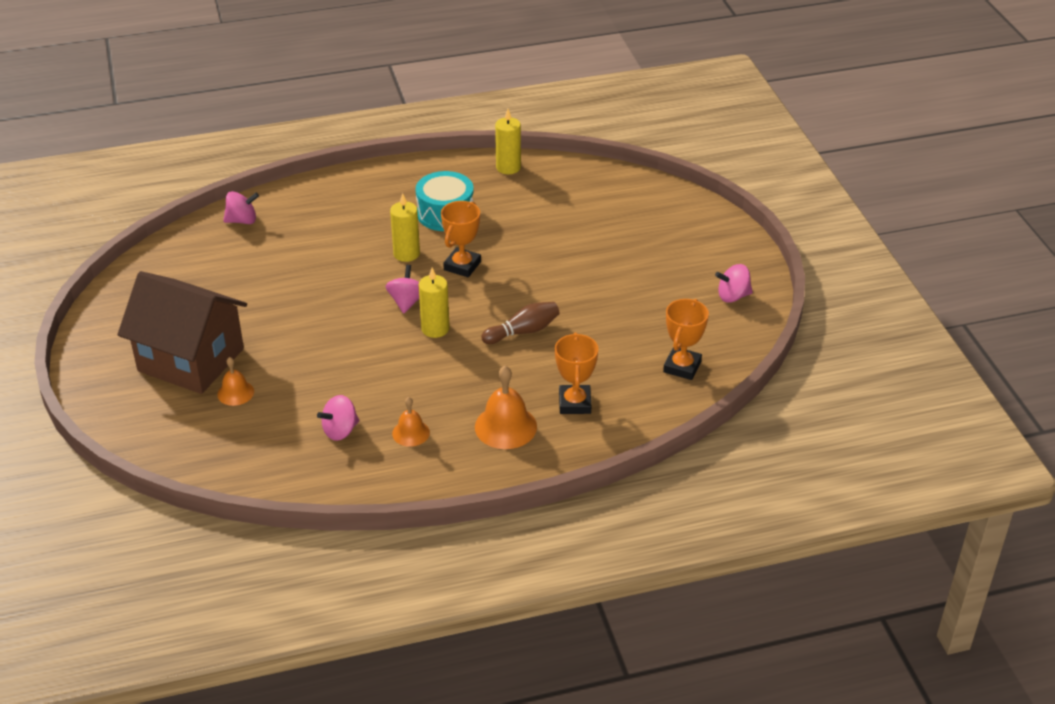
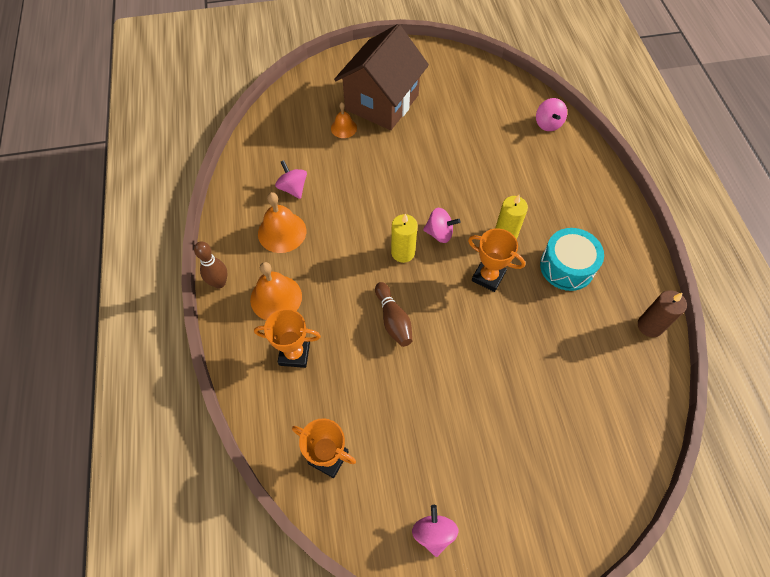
camera: 95 degrees right, 20 degrees up
orange bell [392,397,430,447] -> orange bell [258,192,306,253], size x1.67
yellow candle [495,109,521,174] -> brown candle [638,290,687,337]
none -> brown bowling pin [194,242,228,288]

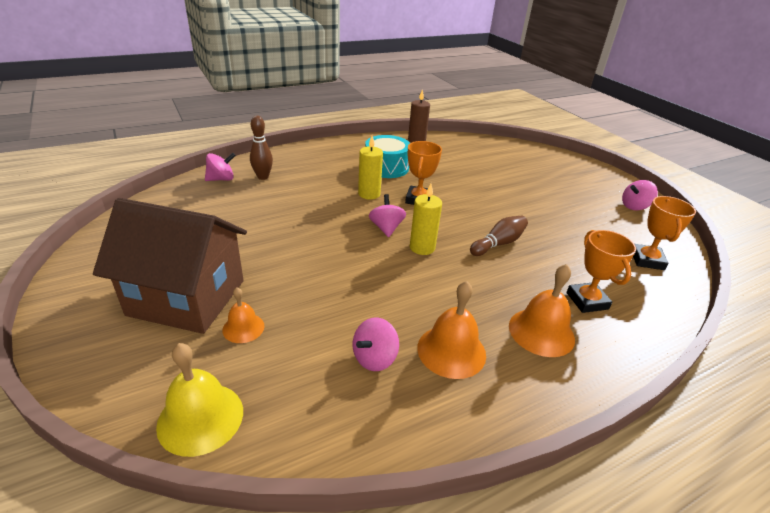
camera: 110 degrees left, 25 degrees down
brown bowling pin [194,242,228,288] -> brown bowling pin moved to [250,116,273,180]
none -> yellow bell [156,343,243,457]

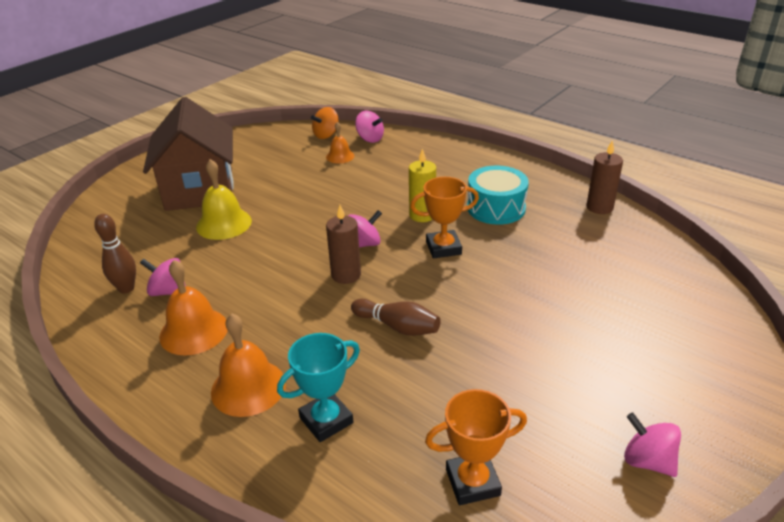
camera: 70 degrees right, 0 degrees up
yellow bell [156,343,243,457] -> yellow bell moved to [196,159,252,240]
orange bell [222,287,264,343] -> orange bell moved to [326,122,354,164]
brown bowling pin [250,116,273,180] -> brown bowling pin moved to [94,214,136,294]
yellow candle [410,184,442,255] -> brown candle [326,205,361,284]
orange trophy [567,230,636,313] -> turquoise trophy [277,333,360,442]
none -> orange spinning top [311,107,338,139]

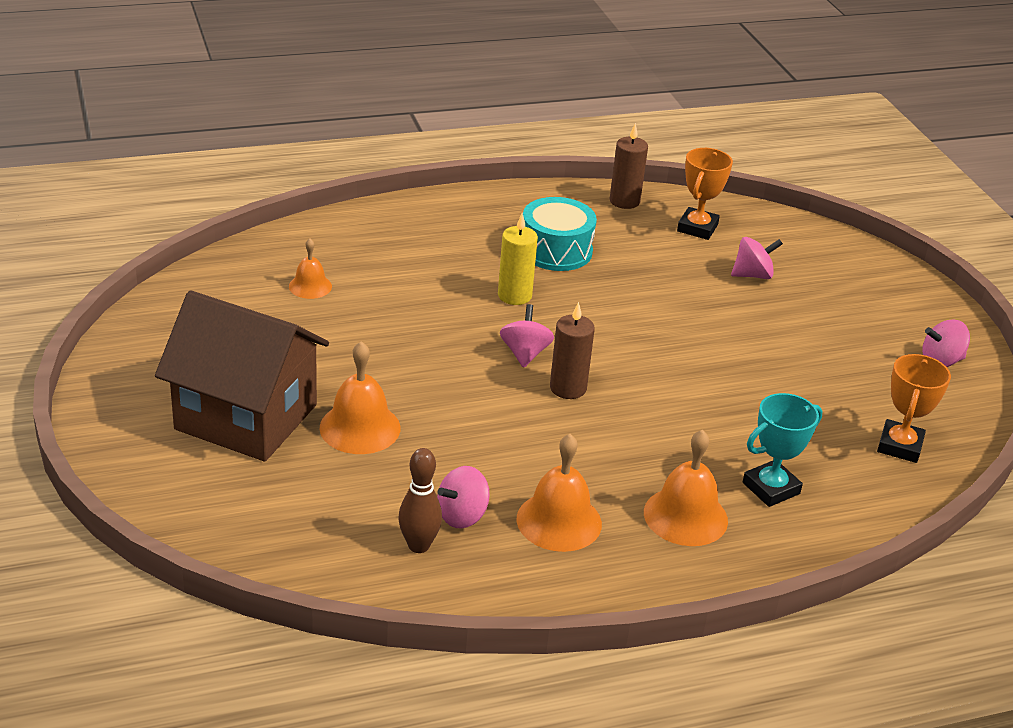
camera: 60 degrees left, 0 degrees up
yellow bell [196,159,252,240] -> orange bell [320,341,400,454]
turquoise trophy [277,333,360,442] -> turquoise trophy turned 60 degrees clockwise [743,393,823,507]
orange spinning top [311,107,338,139] -> none
brown bowling pin [351,299,440,336] -> none
pink spinning top [355,111,384,143] -> pink spinning top moved to [731,237,783,279]
orange trophy [410,177,479,258] -> orange trophy moved to [677,148,733,240]

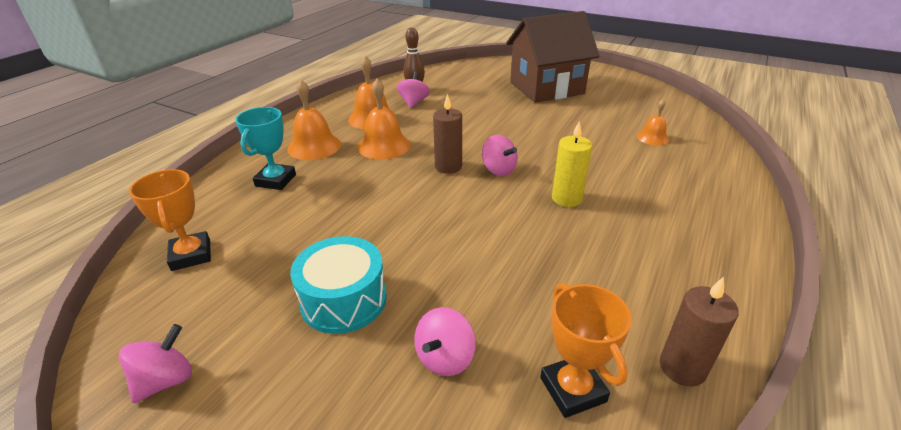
camera: 140 degrees right, 0 degrees up
orange bell [320,341,400,454] -> orange bell moved to [358,79,410,160]
turquoise drum [523,197,597,271] -> turquoise drum moved to [290,236,387,334]

